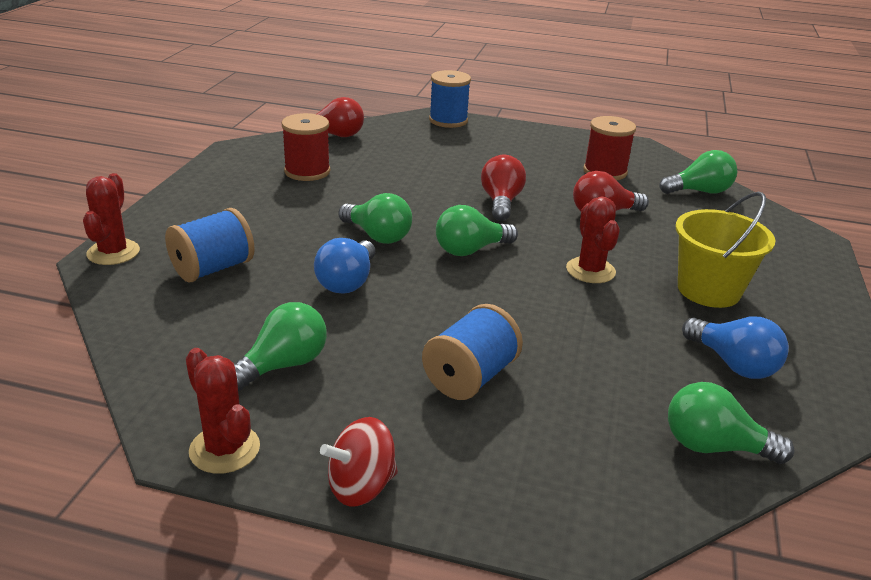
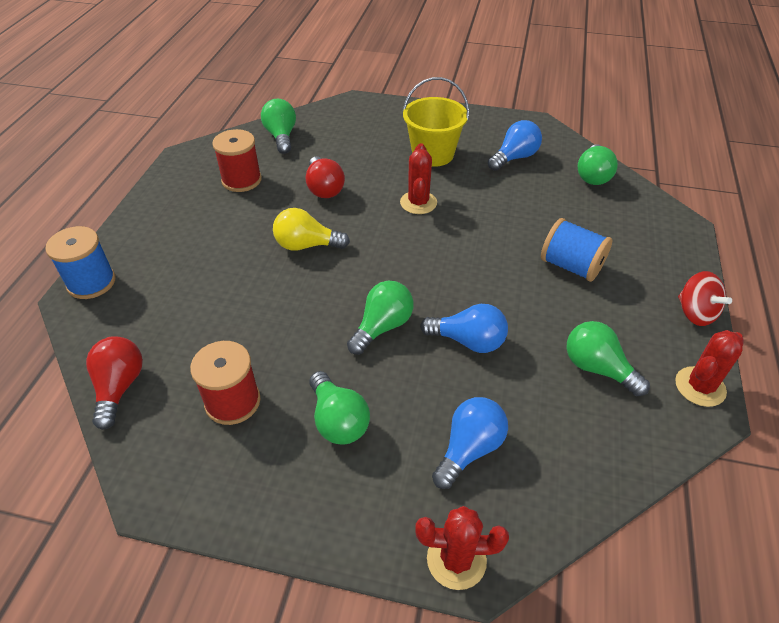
camera: 90 degrees left, 15 degrees up
blue spool [165,208,255,282] -> blue light bulb [432,397,508,489]
green light bulb [436,205,518,256] -> green light bulb moved to [310,371,370,445]
red light bulb [481,155,526,221] -> yellow light bulb [273,208,350,251]
red cactus [566,196,620,283] -> red cactus turned 75 degrees counterclockwise [400,143,437,214]

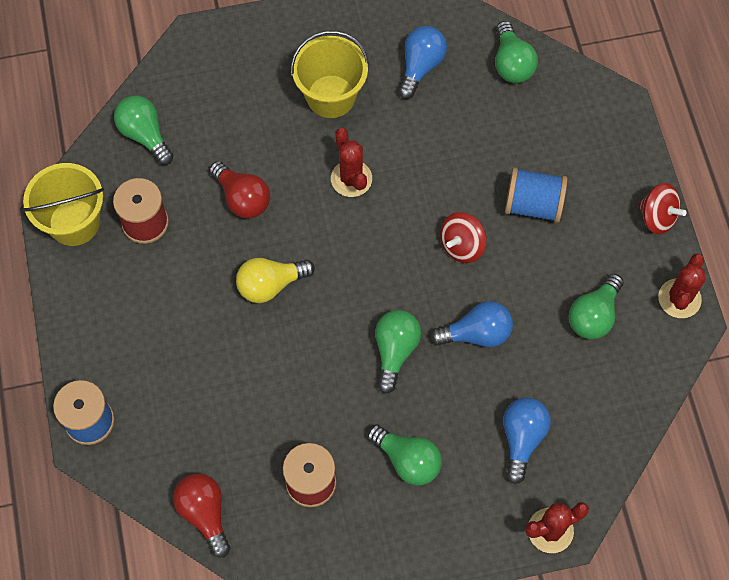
camera: 25 degrees left, 20 degrees up
green light bulb [567,321,650,396] -> green light bulb turned 75 degrees counterclockwise [569,273,624,339]
none -> yellow bucket [23,163,104,246]
none -> red spinning top [440,212,487,263]

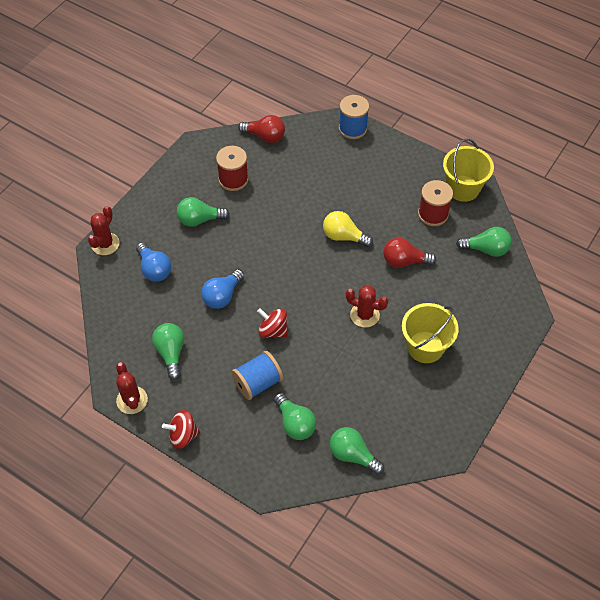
camera: 135 degrees right, 10 degrees down
yellow light bulb [236,258,315,303] -> yellow light bulb turned 90 degrees counterclockwise [323,211,373,247]
green light bulb [375,310,421,394] -> green light bulb moved to [274,393,316,440]
blue light bulb [398,26,447,99] -> none
red spinning top [440,212,487,263] -> red spinning top turned 60 degrees counterclockwise [257,308,288,338]

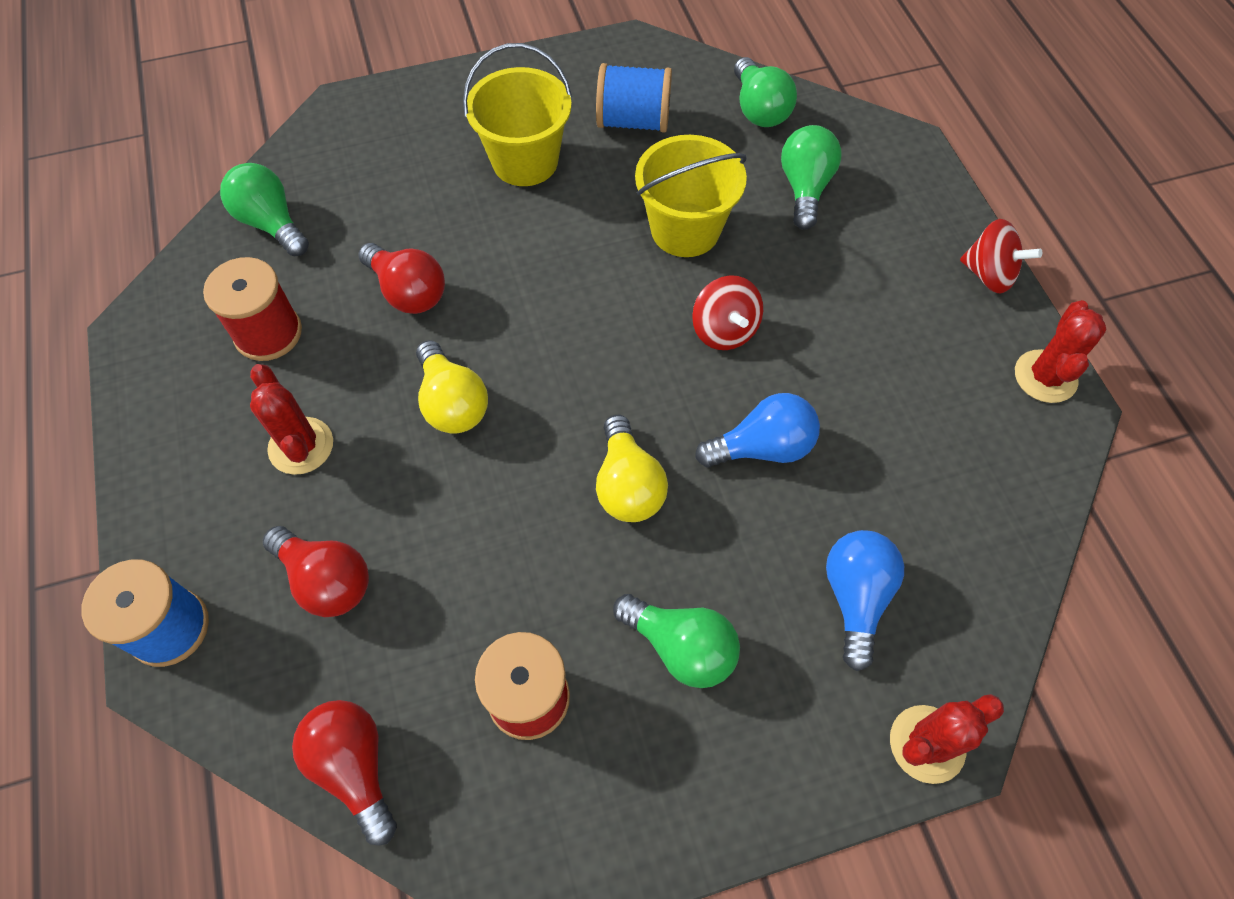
camera: 140 degrees left, 5 degrees up
green light bulb [152,323,184,380] -> none
blue spool [231,351,283,400] -> blue spool moved to [596,63,672,133]
red cactus [346,285,388,327] -> red cactus moved to [250,364,333,475]
yellow bucket [443,139,494,202] -> yellow bucket moved to [635,135,747,257]
none -> red light bulb [263,526,369,617]
none -> yellow light bulb [596,415,668,522]

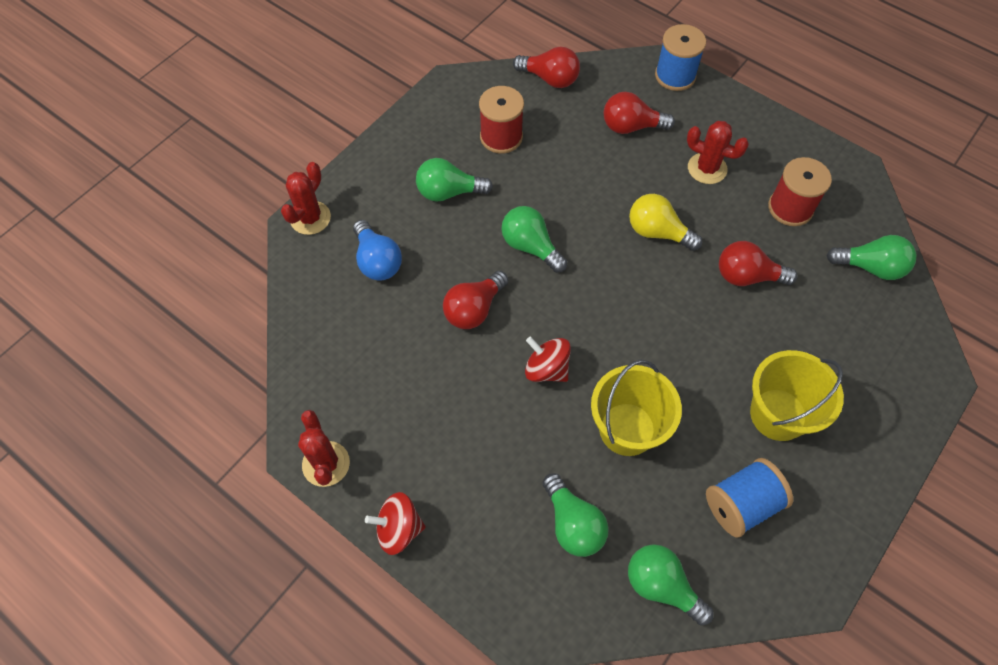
camera: 145 degrees right, 0 degrees up
yellow light bulb [596,415,668,522] -> green light bulb [501,206,567,273]
blue light bulb [695,393,820,468] -> red light bulb [443,271,508,329]

